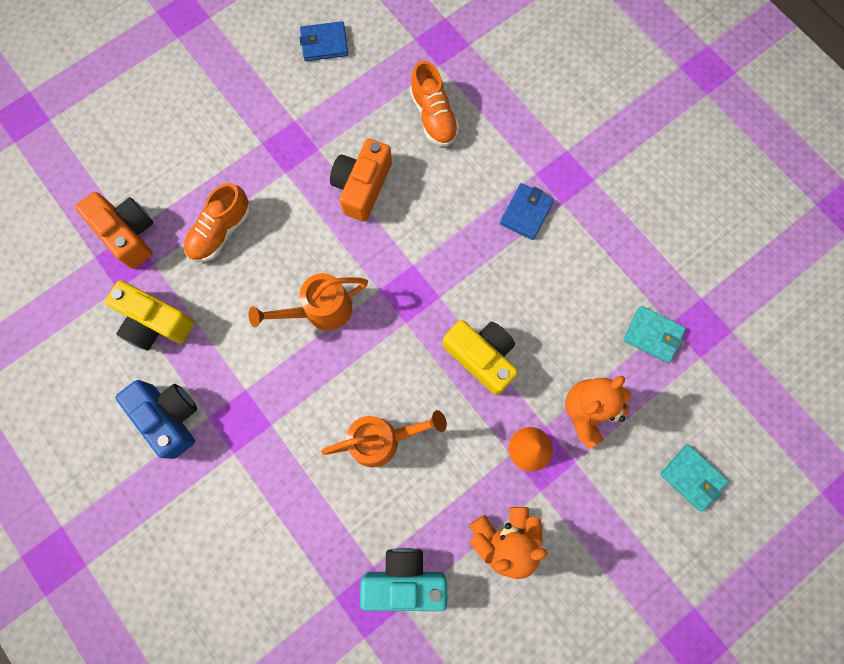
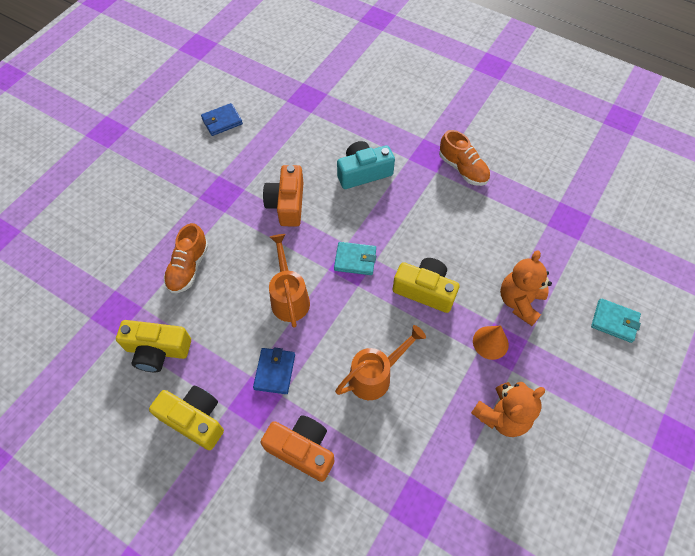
camera: 20 degrees left, 15 degrees down
orange camera [75,192,153,269] -> orange camera moved to [261,415,334,482]
blue camera [116,380,197,459] -> yellow camera [149,386,224,450]
orange watering can [248,273,368,331] -> orange watering can turned 120 degrees clockwise [269,234,310,328]
turquoise camera [360,548,447,611] -> turquoise camera moved to [337,141,395,189]
orange shoe [410,61,459,147] -> orange shoe moved to [439,130,490,186]
blue wallet [500,183,554,240] -> blue wallet moved to [253,347,295,394]
turquoise wallet [623,306,686,363] -> turquoise wallet moved to [334,242,376,275]

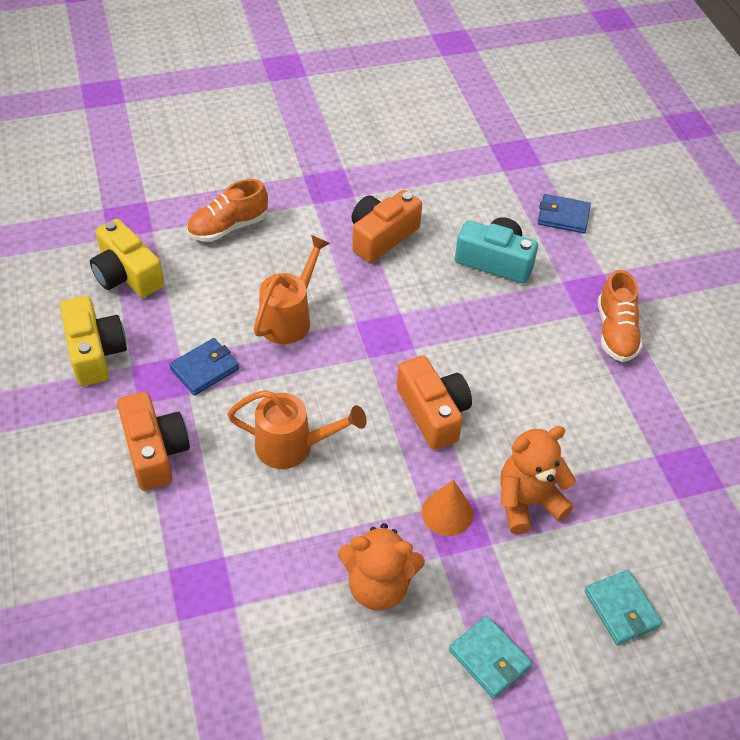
camera: 40 degrees right, 10 degrees down
blue wallet [201,103,243,136] -> blue wallet moved to [537,194,591,233]
turquoise wallet [334,242,376,275] -> turquoise wallet moved to [449,616,532,699]
yellow camera [392,258,459,313] -> orange camera [397,356,472,450]

